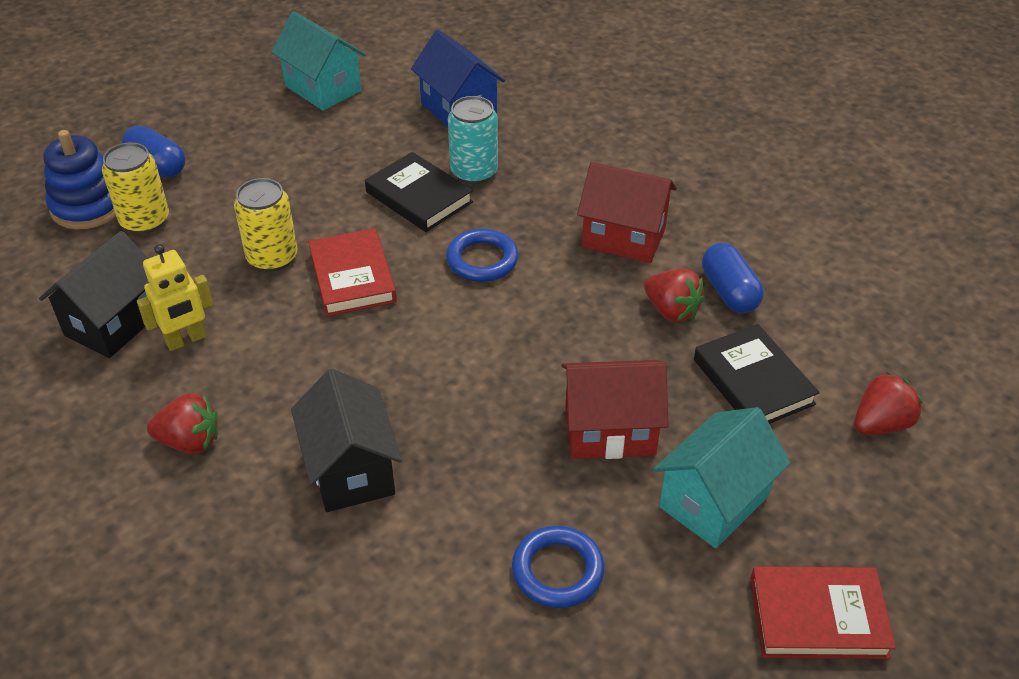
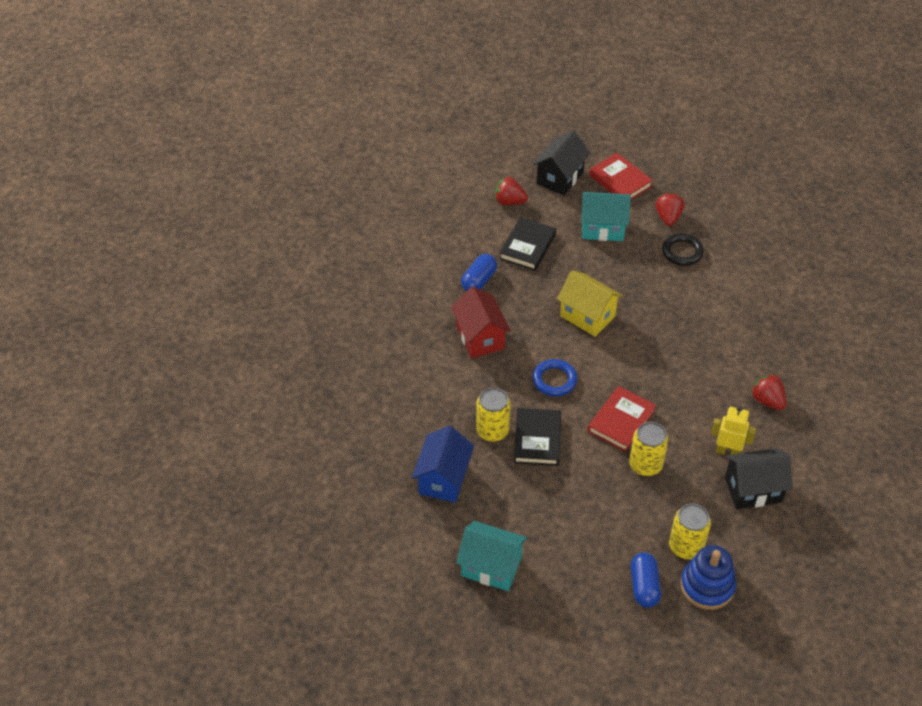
camera: 130 degrees left, 5 degrees up
turquoise house [271,11,366,111] -> turquoise house turned 75 degrees counterclockwise [456,521,527,591]
black house [291,369,402,512] -> black house moved to [532,130,590,195]
turquoise can [448,96,498,184] -> yellow can [476,387,511,442]
blue ring [512,525,605,608] -> black ring [662,233,704,266]
red house [561,360,668,459] -> none
red strawberry [644,269,705,322] -> red strawberry moved to [655,192,685,226]
none -> yellow house [557,270,623,337]

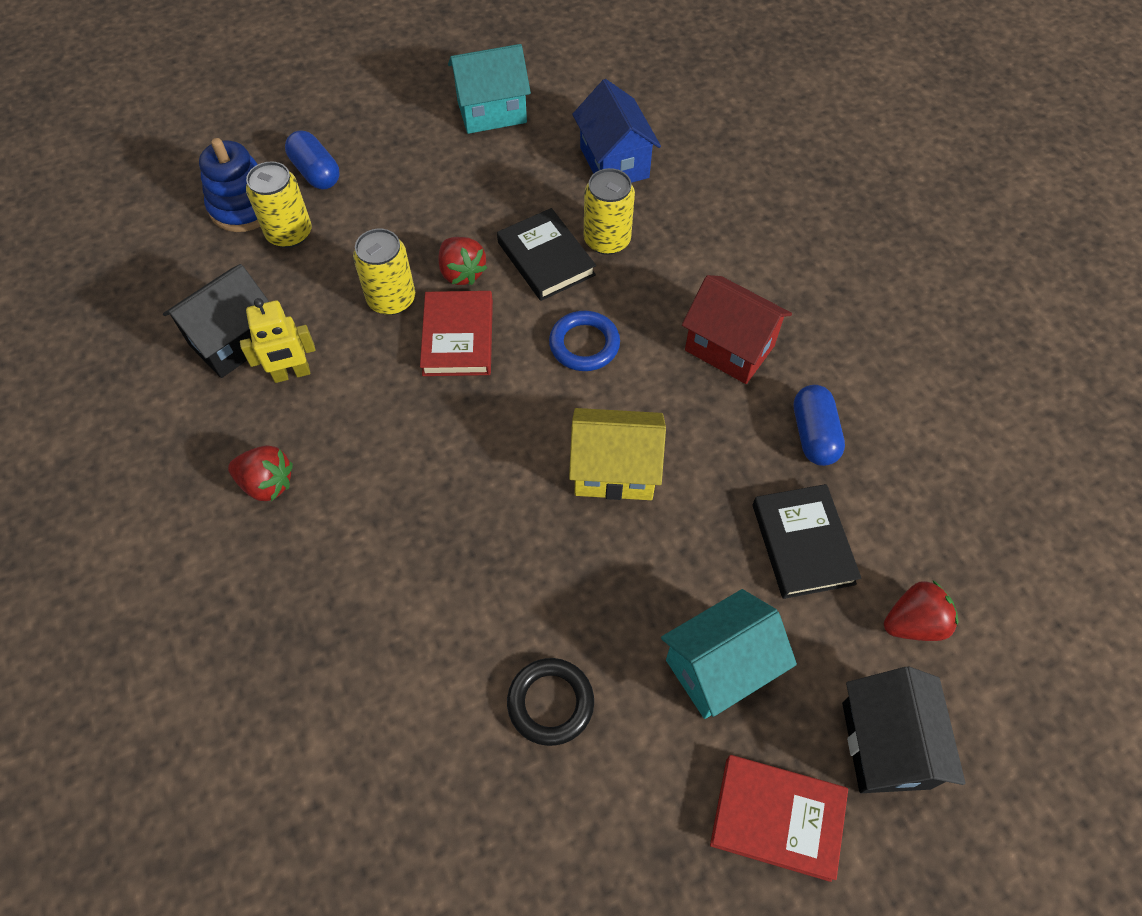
camera: 145 degrees right, 10 degrees up
red strawberry [655,192,685,226] -> red strawberry moved to [438,237,487,285]

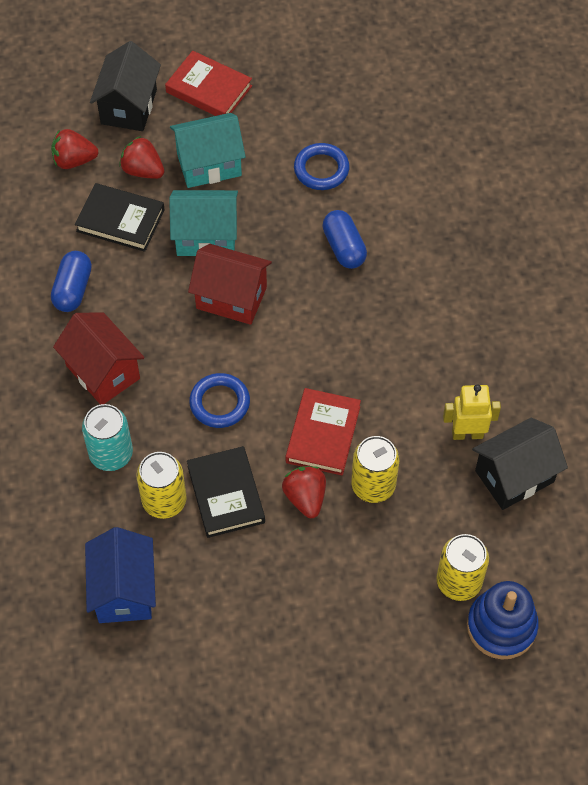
camera: 165 degrees left, 0 degrees up
red strawberry [228,445,293,501] -> red strawberry moved to [119,136,164,179]
blue capsule [285,131,340,189] -> blue capsule moved to [323,210,367,269]
turquoise house [448,44,531,134] -> turquoise house moved to [169,190,238,256]
black ring [507,658,594,746] -> blue ring [294,143,349,190]
yellow house [569,408,666,500] -> red house [188,244,272,325]
black book [752,484,861,599] -> black book turned 75 degrees counterclockwise [75,183,164,252]
none -> turquoise can [82,404,133,471]

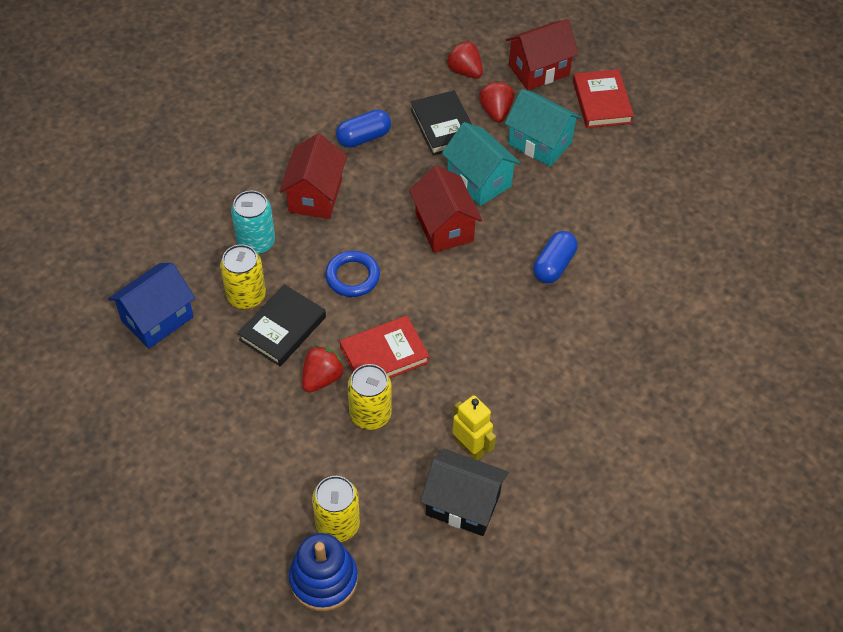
camera: 50 degrees right, 5 degrees down
black house [90,41,161,131] -> red house [506,19,579,90]
blue ring [294,143,349,190] -> none

